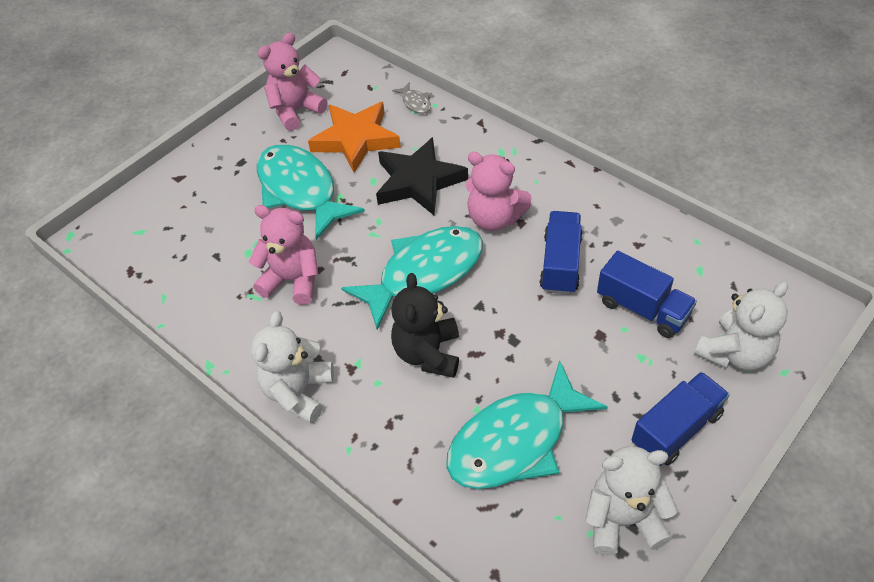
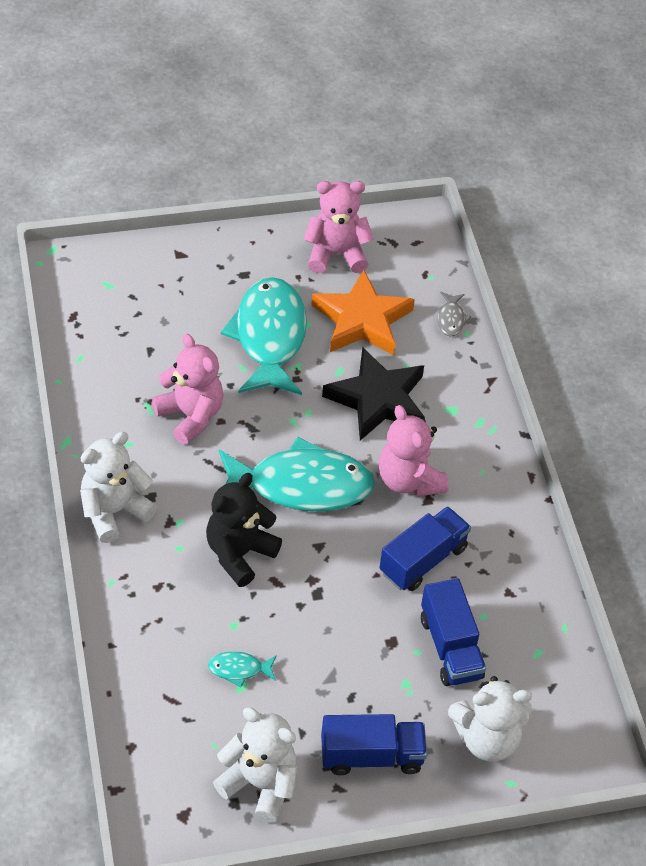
camera: 30 degrees right, 0 degrees up
turquoise fish [446,360,608,489] -> turquoise fish [208,651,277,687], size x0.40

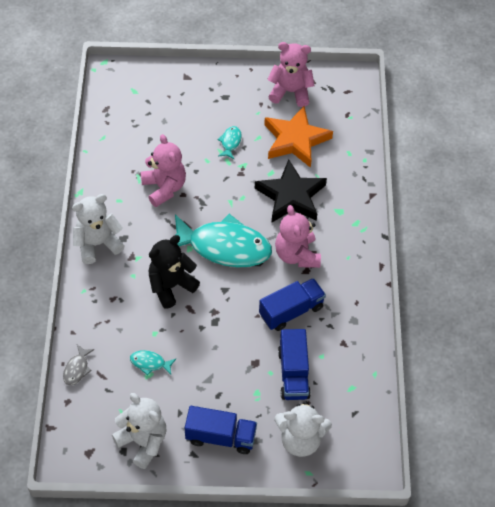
camera: 15 degrees right, 5 degrees up
turquoise fish [221,277,307,395] -> turquoise fish [217,126,242,159], size x0.40
grey fish [437,292,471,337] -> grey fish moved to [63,344,95,385]

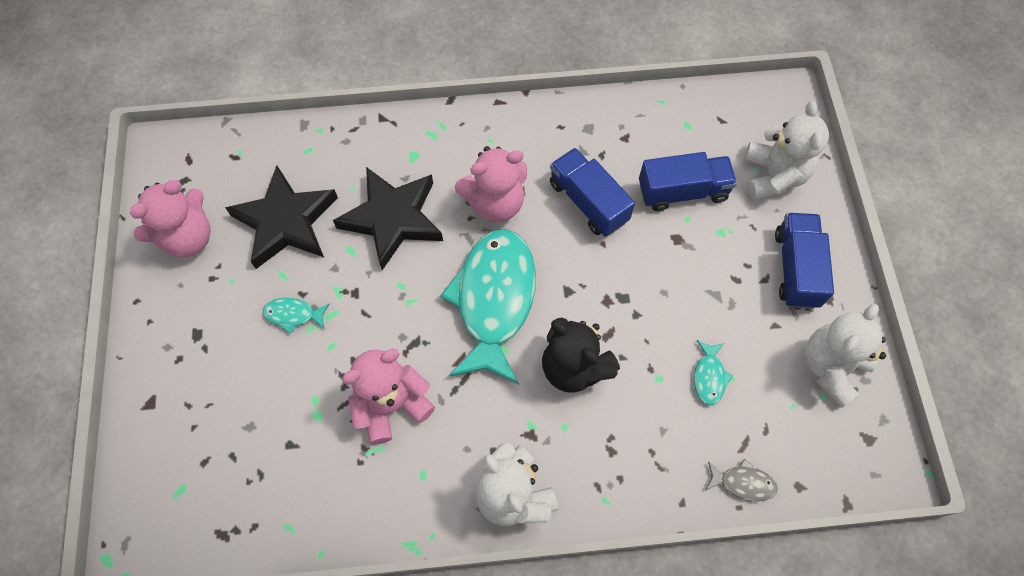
camera: 95 degrees left, 10 degrees up
orange star [264,106,333,168] -> black star [225,165,338,269]
pink teddy bear [267,42,314,107] -> pink teddy bear turned 135 degrees counterclockwise [130,180,211,257]

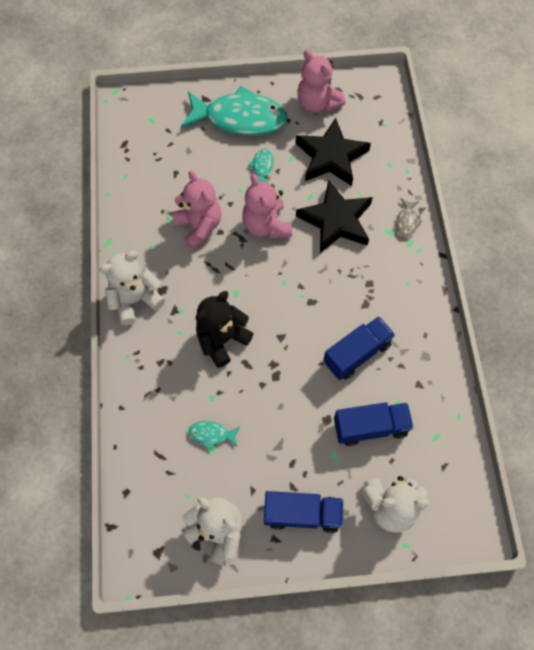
camera: 90 degrees right, 0 degrees up
turquoise fish [440,229,536,385] -> turquoise fish moved to [181,86,288,136]
pink teddy bear [455,146,527,222] -> pink teddy bear moved to [242,174,292,239]
blue truck [639,152,737,211] -> blue truck turned 90 degrees counterclockwise [334,402,414,446]
grey fish [705,459,778,501] -> grey fish moved to [396,198,423,238]

